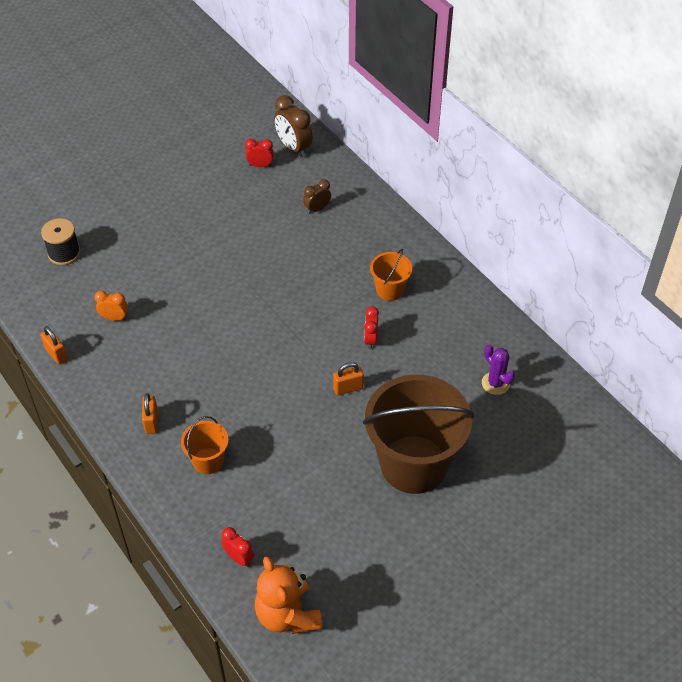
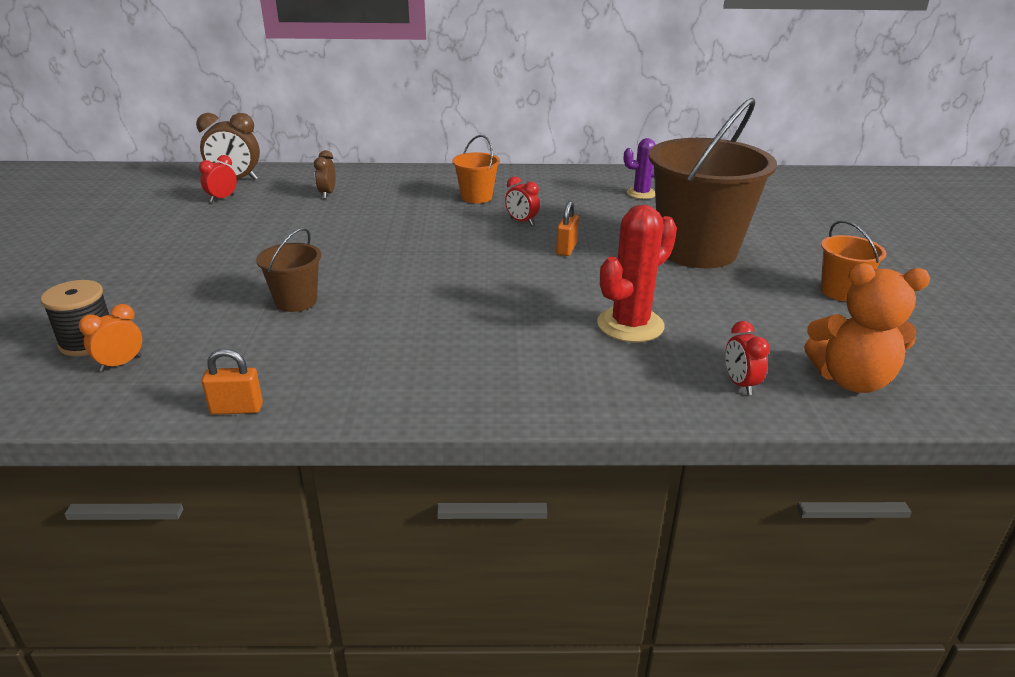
camera: 55 degrees left, 20 degrees down
orange clock [95,291,128,321] -> orange clock moved to [79,304,142,372]
orange padlock [142,393,158,434] -> none
orange bucket [181,416,229,474] -> orange bucket moved to [821,220,886,302]
red clock [221,527,254,567] -> red clock turned 90 degrees counterclockwise [725,321,770,395]
none -> brown bucket [256,228,321,312]
none -> red cactus [597,205,677,342]

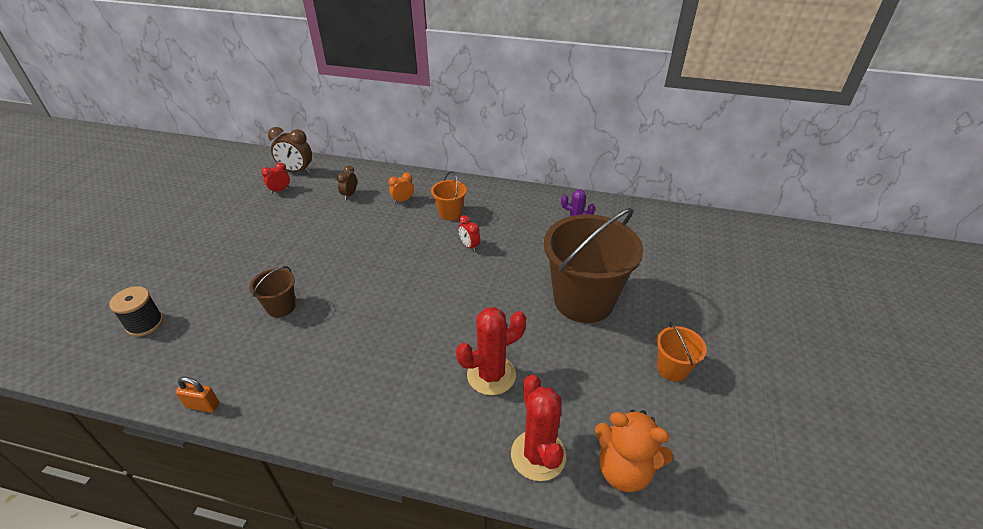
camera: 15 degrees right, 10 degrees up
orange clock [79,304,142,372] -> orange clock moved to [388,173,414,203]
orange padlock [556,201,579,256] -> none
red clock [725,321,770,395] -> red cactus [511,374,566,481]

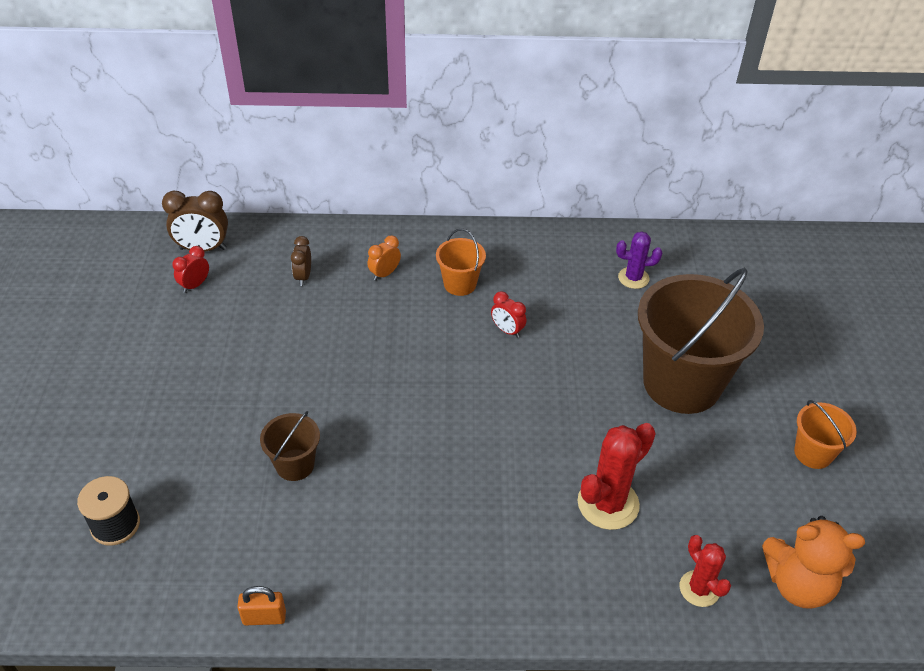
camera: 15 degrees left, 5 degrees up
red cactus [511,374,566,481] -> red cactus [680,535,731,607], size x0.62

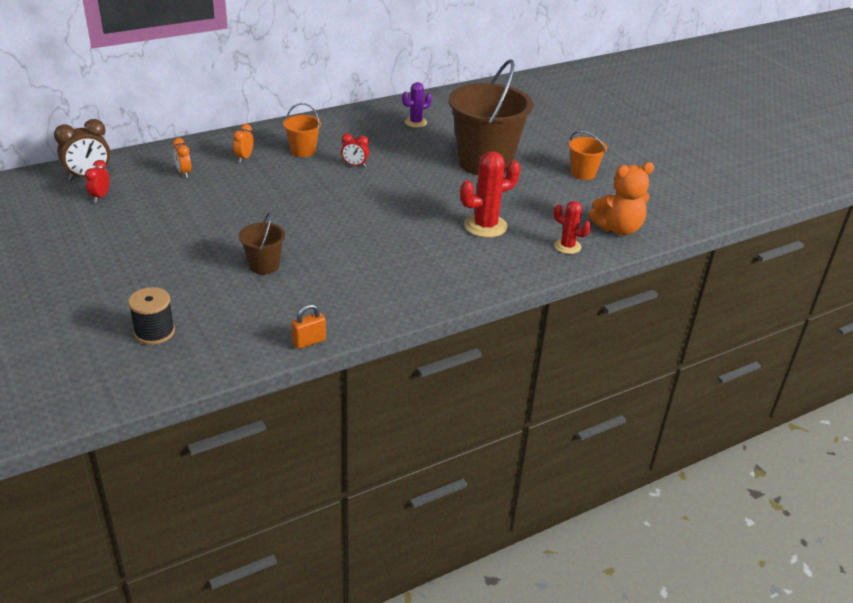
camera: 30 degrees left, 10 degrees down
brown clock [291,236,311,286] -> orange clock [173,138,191,178]
red cactus [578,423,656,530] -> red cactus turned 45 degrees clockwise [460,151,521,238]

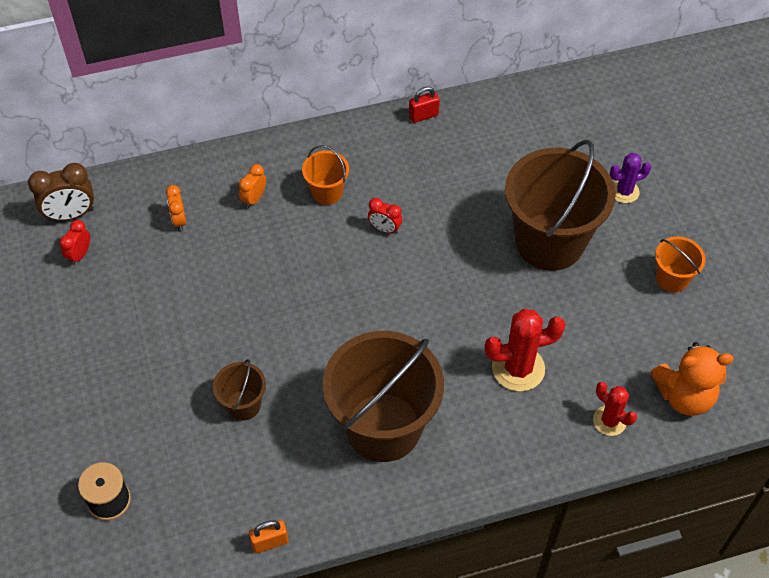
camera: 15 degrees right, 20 degrees up
purple cactus [402,82,432,128] -> purple cactus moved to [610,153,651,203]
none -> brown bucket [323,331,444,462]
none -> red padlock [409,86,440,123]

